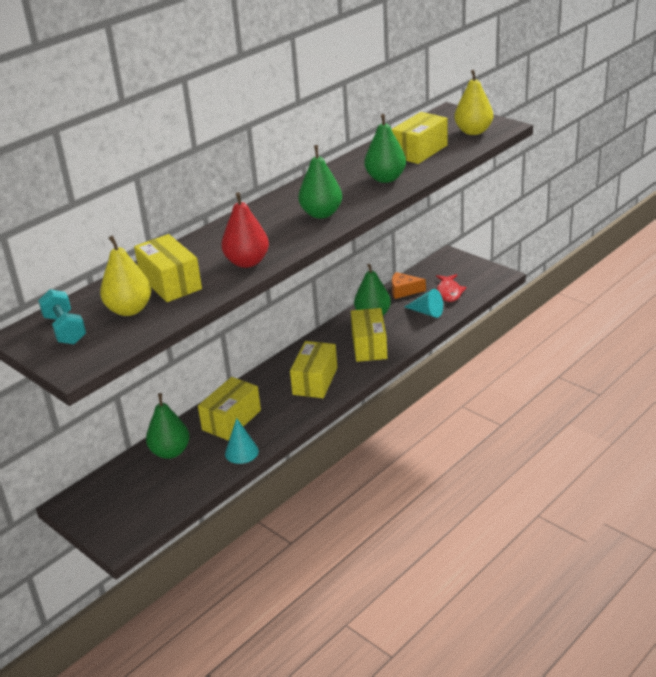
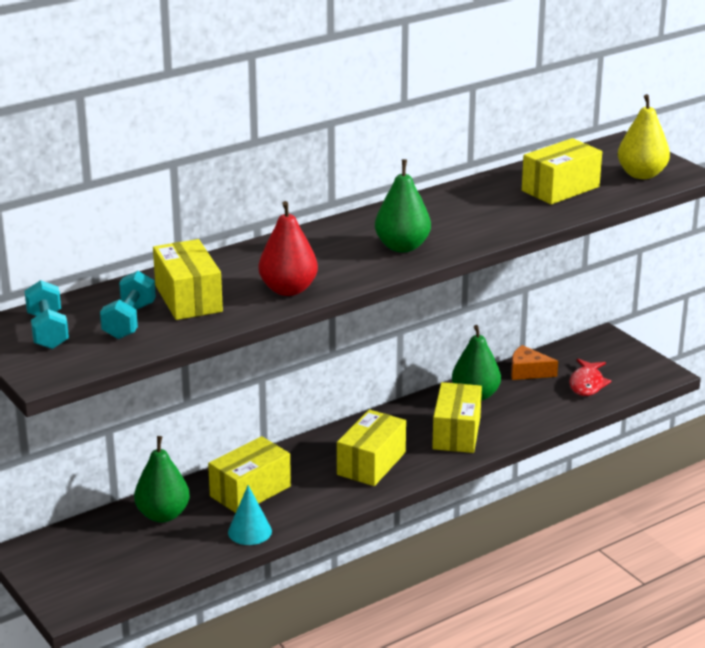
camera: 10 degrees right, 5 degrees down
yellow pear [100,236,151,316] -> turquoise dumbbell [100,271,156,339]
green pear [364,114,406,183] -> none
turquoise cone [405,289,443,318] -> none

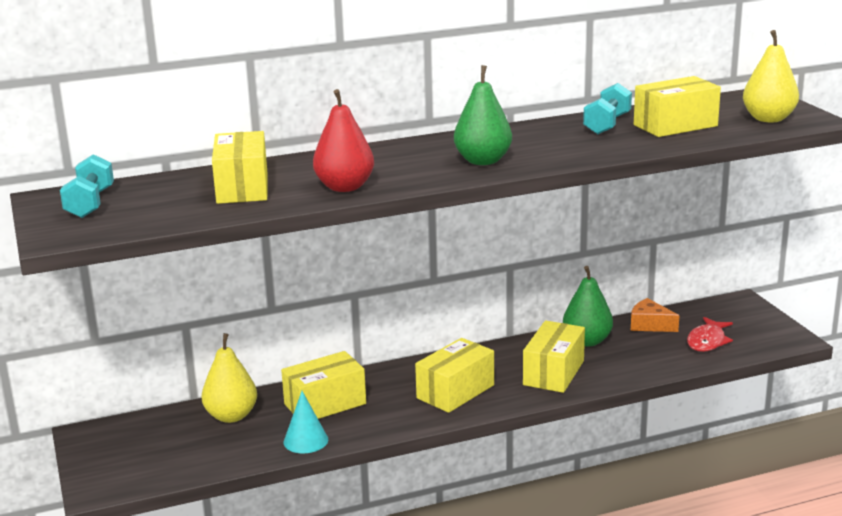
camera: 15 degrees right, 5 degrees down
turquoise dumbbell [100,271,156,339] -> turquoise dumbbell moved to [583,83,632,134]
green pear [134,436,190,522] -> yellow pear [201,333,257,423]

